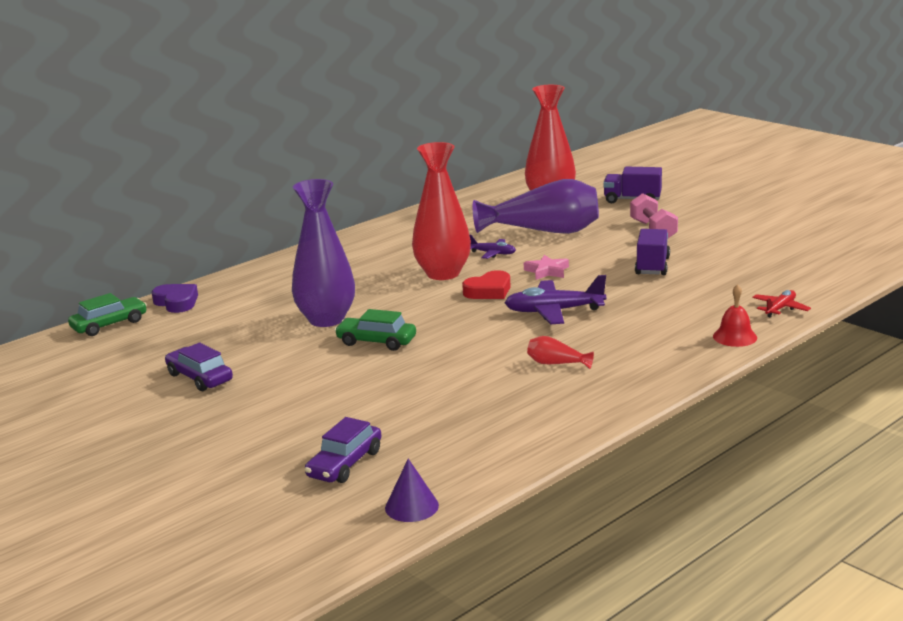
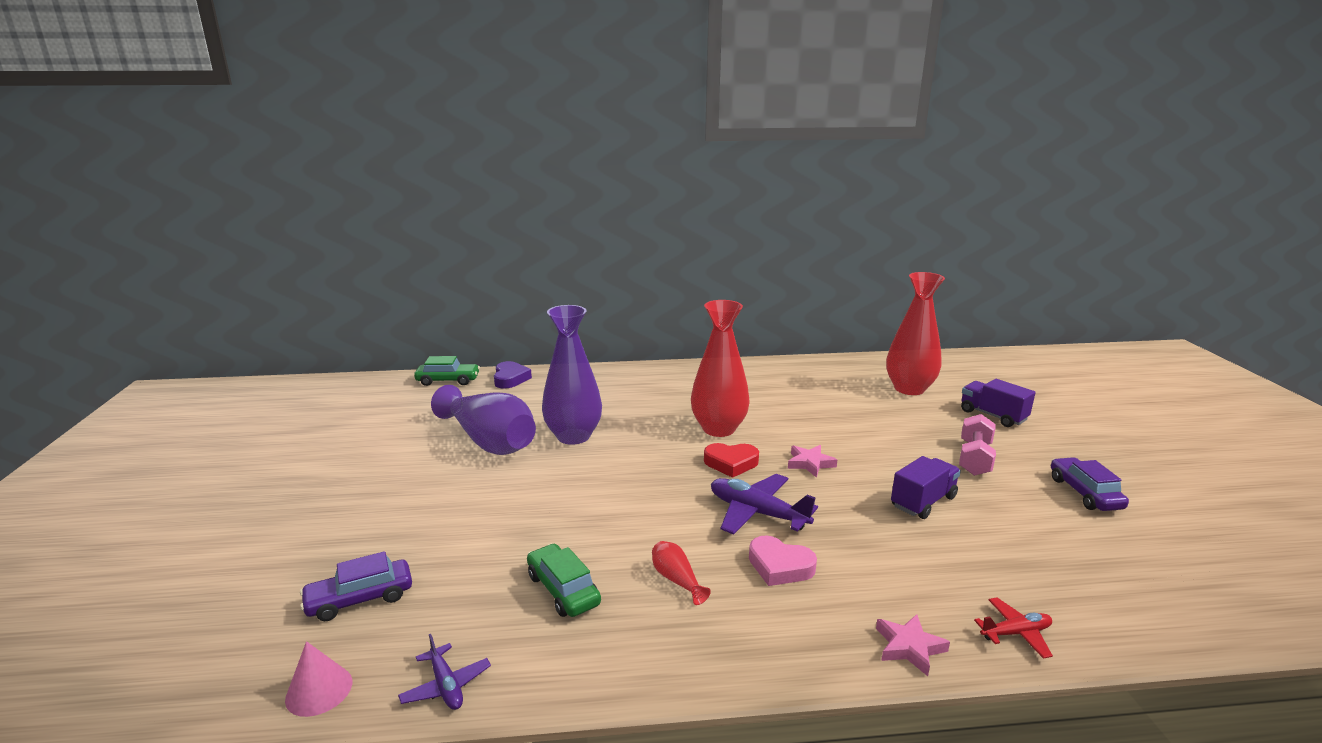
camera: 35 degrees right, 0 degrees up
purple car [165,343,233,391] -> purple car moved to [1051,457,1129,511]
green car [334,309,416,351] -> green car moved to [527,543,601,617]
purple cone [385,458,439,522] -> pink cone [285,641,352,717]
purple plane [469,234,516,259] -> purple plane moved to [398,634,491,710]
purple vase [473,179,599,234] -> purple vase moved to [431,385,536,455]
red bell [713,284,757,347] -> pink star [876,614,950,676]
none -> pink heart [749,535,817,586]

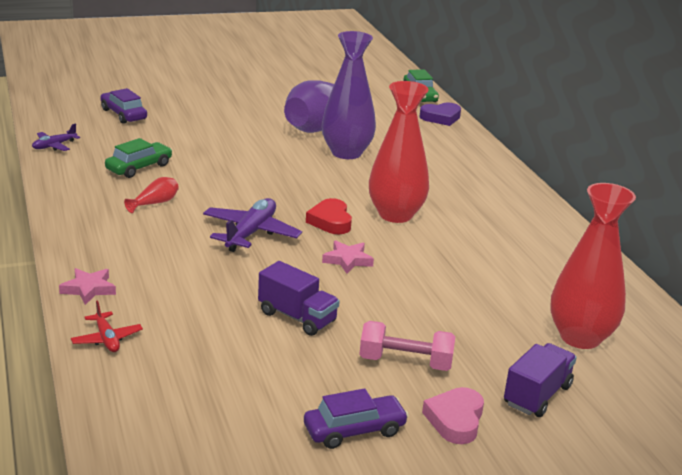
camera: 75 degrees right, 5 degrees up
pink cone [285,641,352,717] -> none
pink heart [749,535,817,586] -> pink heart moved to [422,387,484,444]

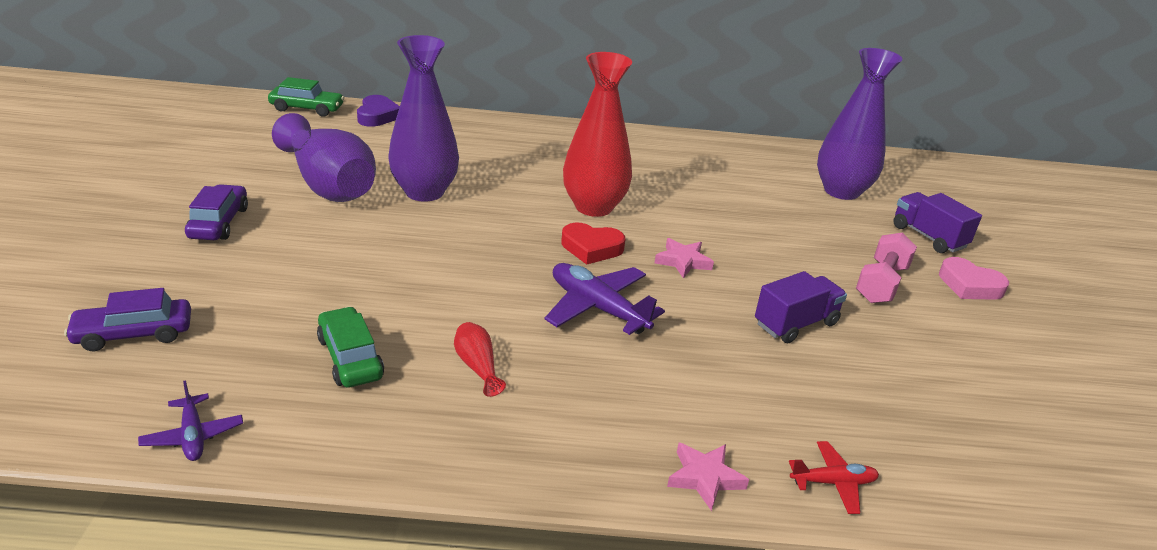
camera: 70 degrees left, 5 degrees up
purple car [304,388,409,449] -> purple car moved to [185,184,248,240]
red vase [550,183,636,349] -> purple vase [817,48,903,200]

